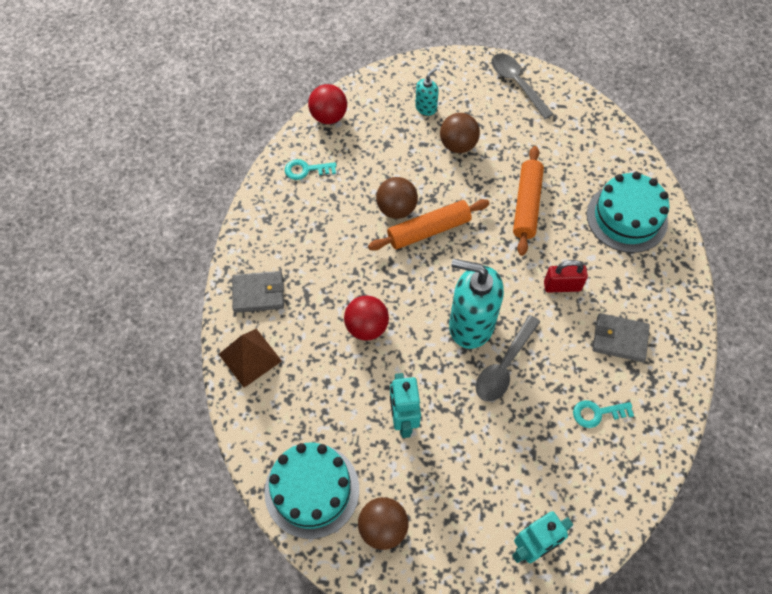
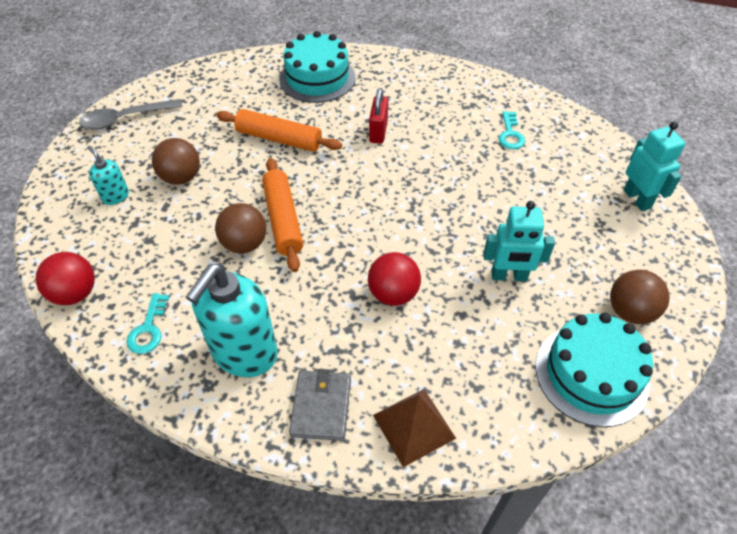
camera: 80 degrees left, 10 degrees down
turquoise soap dispenser [449,259,504,349] -> turquoise soap dispenser moved to [186,264,278,377]
grey spoon [476,315,540,402] -> none
grey wallet [593,313,650,362] -> none

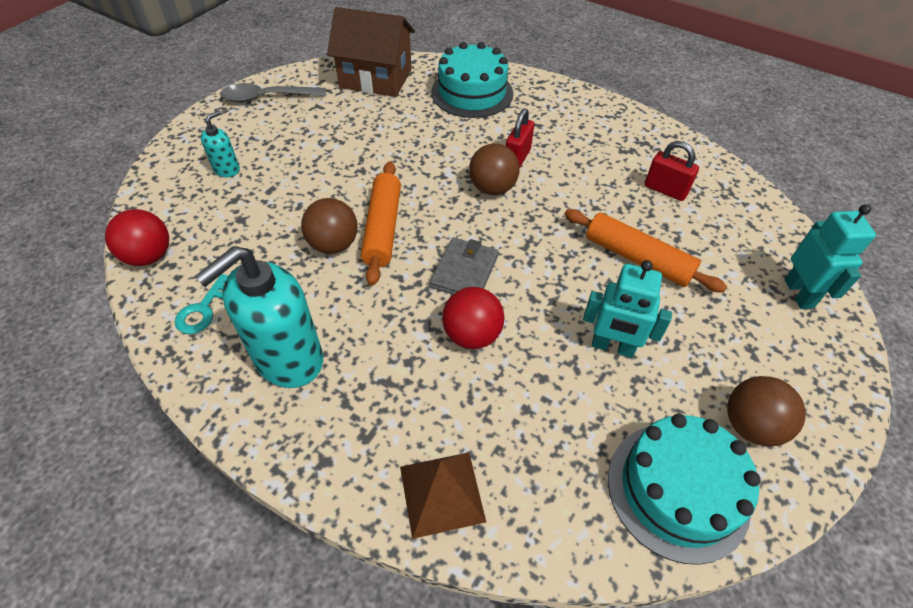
camera: 15 degrees right, 0 degrees up
turquoise soap dispenser [87,146,129,205] -> turquoise soap dispenser turned 60 degrees clockwise [201,110,240,177]
brown ball [152,138,200,185] -> brown ball moved to [469,143,520,195]
orange rolling pin [216,109,342,152] -> orange rolling pin moved to [564,209,727,293]
grey wallet [289,369,351,441] -> grey wallet moved to [430,237,498,294]
turquoise key [498,111,525,149] -> red padlock [645,141,699,201]
none -> brown house [327,7,415,97]

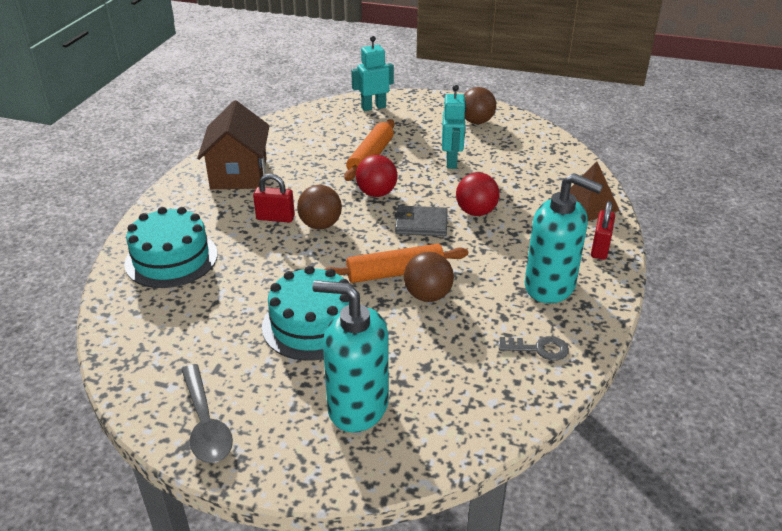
camera: 105 degrees left, 15 degrees down
red ball [105,209,169,266] -> red ball moved to [356,155,398,197]
turquoise key [175,274,228,334] -> grey key [499,336,569,361]
turquoise soap dispenser [201,110,240,177] -> turquoise soap dispenser [312,280,389,433], size x2.10
brown house [327,7,415,97] -> brown house moved to [197,100,270,189]
turquoise cake [608,414,761,565] -> turquoise cake moved to [262,266,349,361]
red padlock [645,141,699,201] -> red padlock moved to [591,201,615,260]

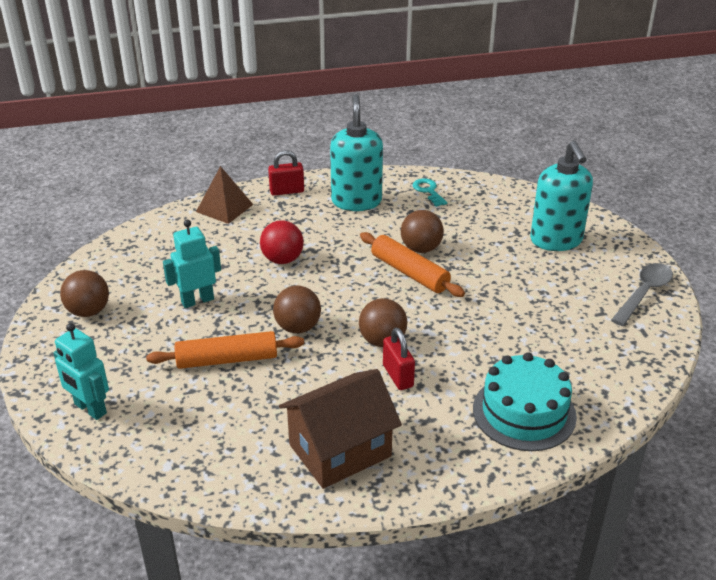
camera: 120 degrees left, 0 degrees up
turquoise cake [262,266,349,361] -> none
red ball [356,155,398,197] -> brown ball [273,286,321,333]
grey wallet [395,206,448,236] -> none
grey key [499,336,569,361] -> turquoise key [413,178,447,207]

